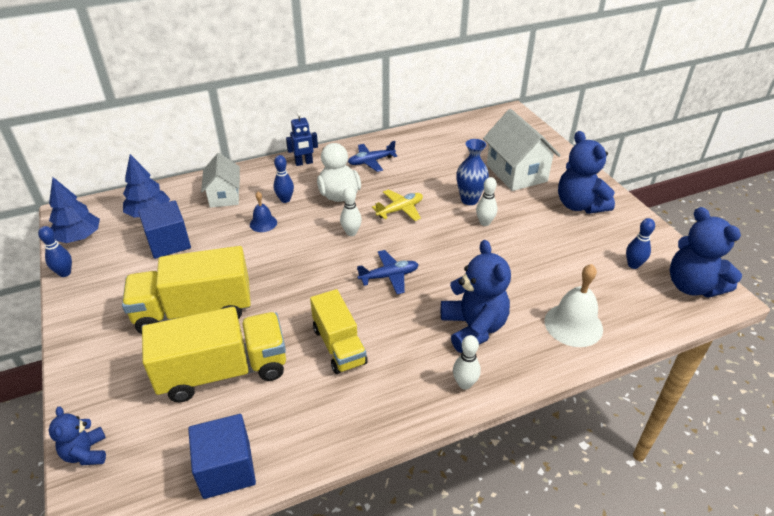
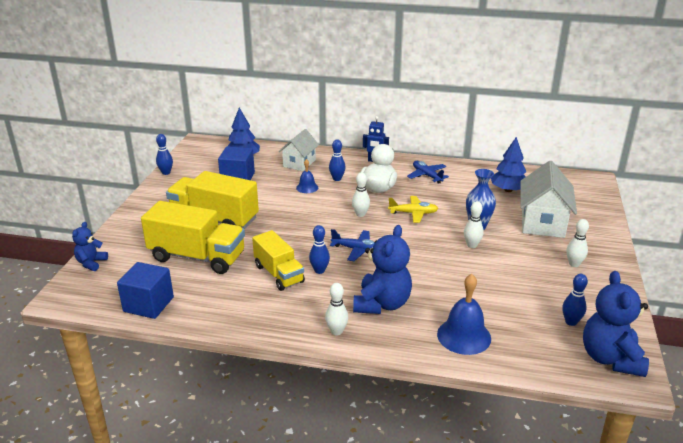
camera: 35 degrees right, 10 degrees down
blue tree [49,177,100,243] -> blue tree moved to [491,137,526,192]
yellow truck [310,289,368,374] -> yellow truck turned 45 degrees counterclockwise [252,230,305,291]
blue plane [348,141,397,172] -> blue plane turned 45 degrees clockwise [407,161,449,184]
white bell [544,264,603,347] -> blue bell [437,274,491,355]
blue teddy bear [558,131,615,214] -> white bowling pin [566,219,589,267]
none -> blue bowling pin [309,225,330,274]

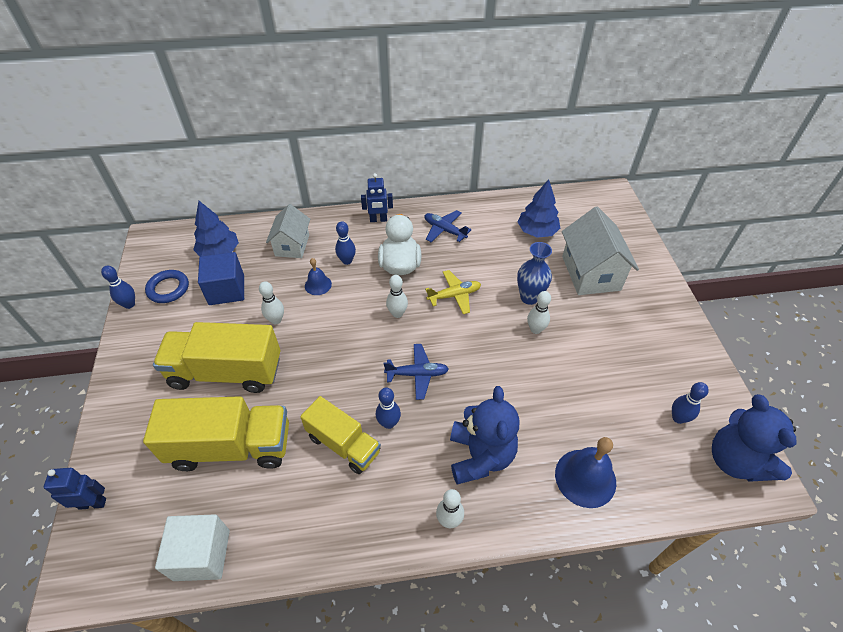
camera: 20 degrees left, 20 degrees up
blue teddy bear [72,222,108,271] -> blue robot [44,468,106,510]
blue cube [117,262,174,319] -> white cube [155,514,230,581]
white bowling pin [566,219,589,267] -> white bowling pin moved to [259,281,284,324]
none -> blue ring [145,270,189,303]

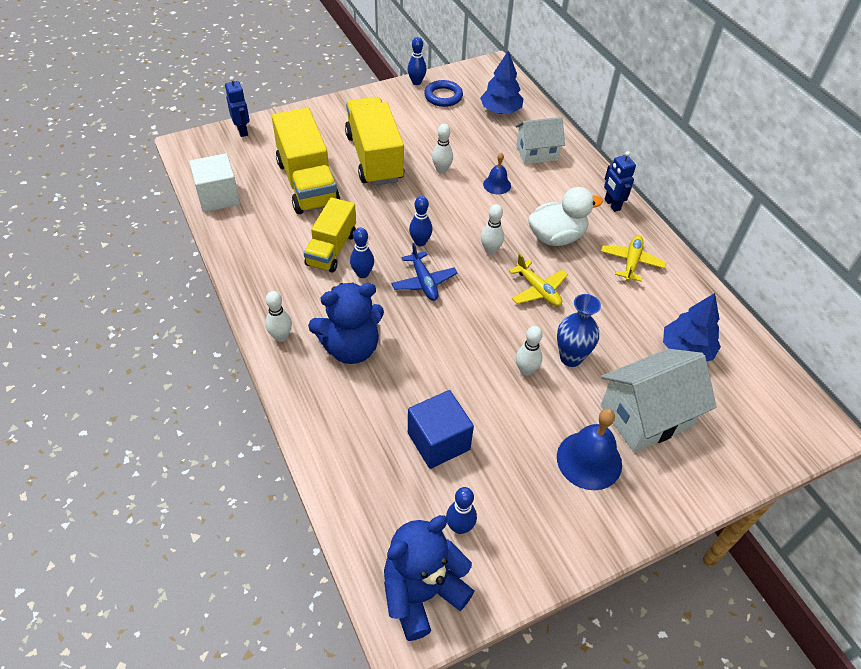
camera: 70 degrees right, 0 degrees up
blue cube [198,252,244,305] -> blue cube moved to [408,390,474,469]
blue bowling pin [335,221,356,265] -> blue bowling pin moved to [409,196,432,246]
blue plane [424,210,472,242] -> yellow plane [601,235,667,282]
blue bell [555,437,616,508] -> blue bell moved to [557,409,622,490]

